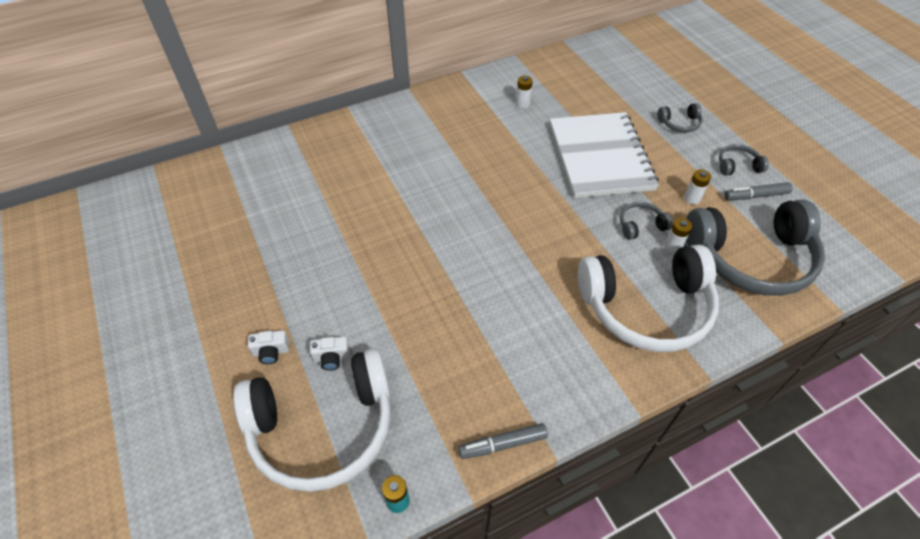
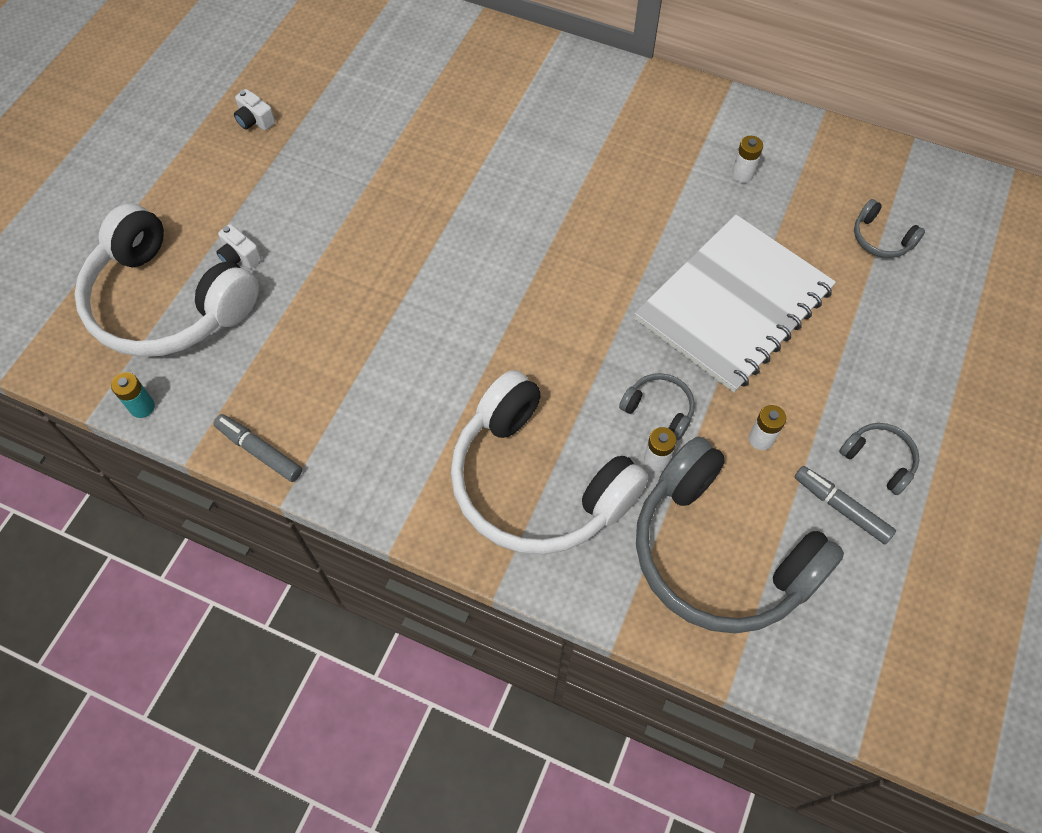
camera: 50 degrees right, 10 degrees up
white camera [248,330,289,364] -> white camera moved to [234,89,275,131]
grey headphones [657,103,702,132] -> grey headphones moved to [854,199,925,258]

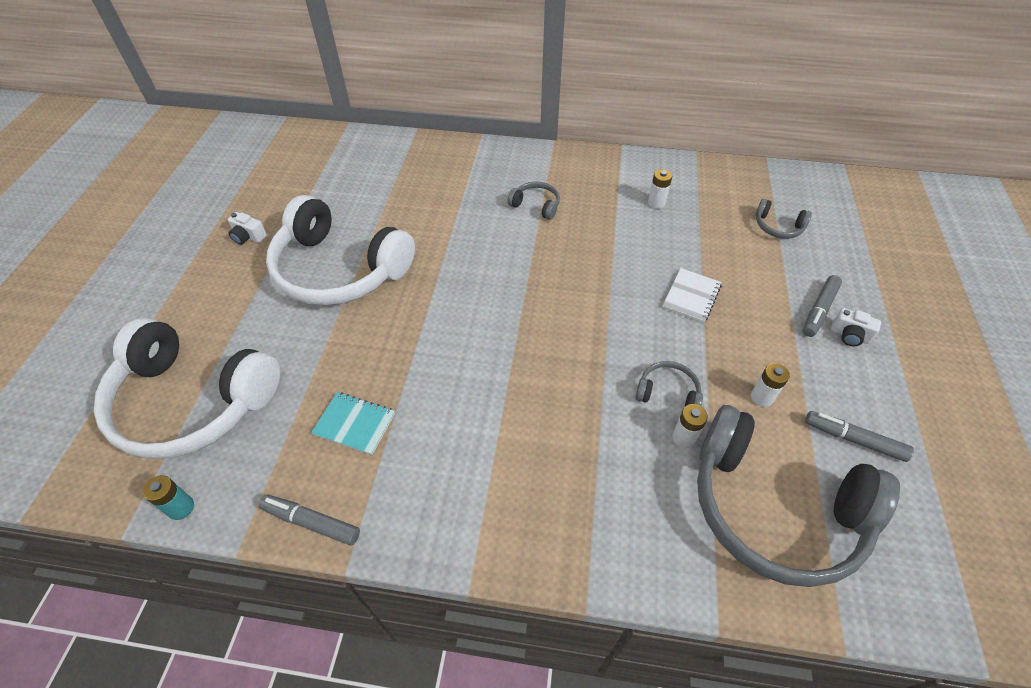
camera: 15 degrees left, 10 degrees down
white camera [216,224,262,269] -> white camera moved to [831,308,881,347]
white headphones [451,370,649,555] -> white headphones moved to [266,195,415,306]
white notebook [635,215,836,392] -> white notebook [662,268,722,323], size x0.41
grey headphones [839,423,919,495] -> grey headphones moved to [507,181,560,220]
none -> turquoise notebook [311,392,395,455]
none -> grey marker [803,275,842,337]

